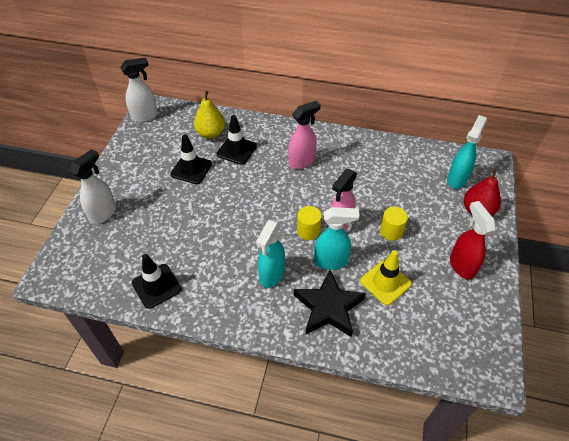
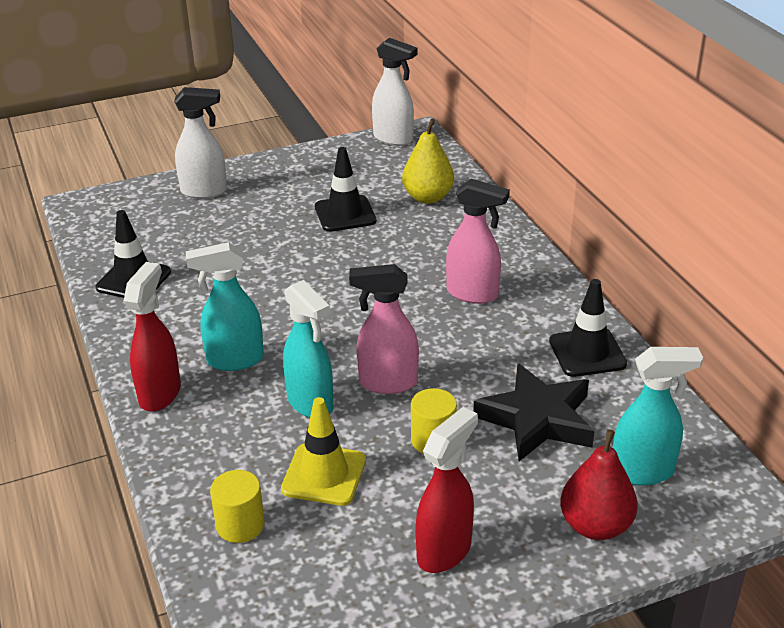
camera: 55 degrees right, 15 degrees down
black traffic cone [217,115,257,165] -> black traffic cone moved to [549,279,627,377]
black star [294,270,366,337] -> black star moved to [473,363,594,461]
yellow cylinder [297,206,322,240] -> yellow cylinder moved to [210,470,265,543]
none -> red spray bottle [124,262,181,412]

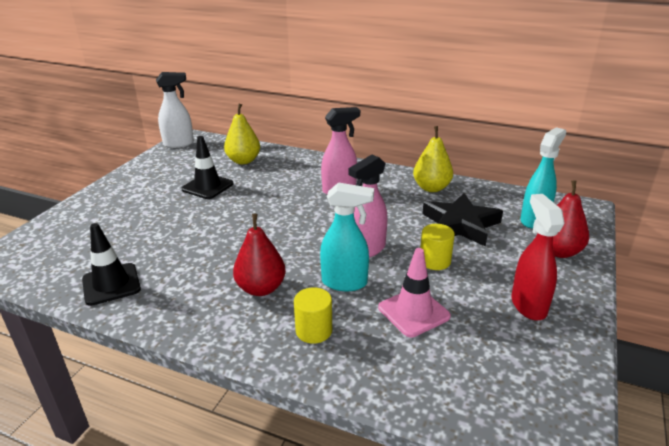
camera: 45 degrees left, 5 degrees down
red spray bottle [124,262,181,412] -> none
white spray bottle [174,87,227,199] -> none
turquoise spray bottle [186,242,264,371] -> red pear [233,214,286,296]
yellow cylinder [210,470,265,543] -> yellow cylinder moved to [294,287,332,344]
yellow traffic cone [281,397,366,506] -> pink traffic cone [378,248,451,337]
black traffic cone [549,279,627,377] -> yellow pear [413,126,453,192]

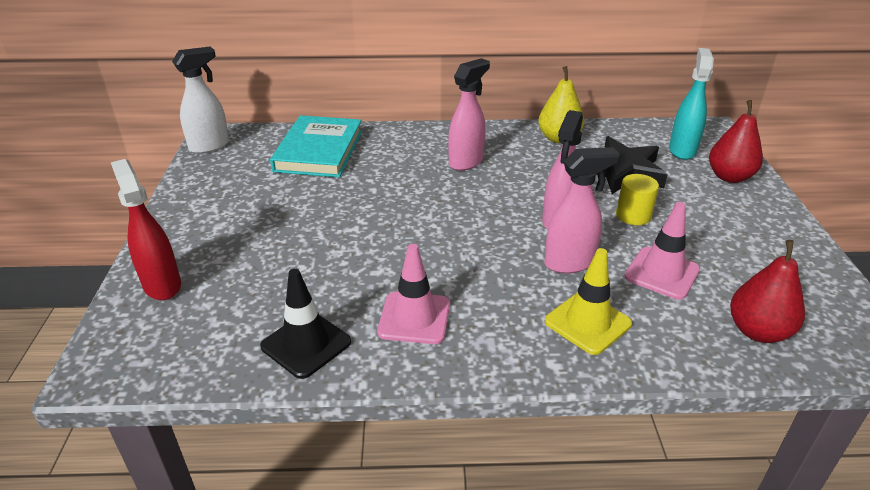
camera: 25 degrees left, 5 degrees up
black traffic cone [181,136,233,199] -> none
yellow pear [224,104,260,164] -> turquoise book [270,115,362,177]
red pear [233,214,286,296] -> red pear moved to [730,240,805,343]
yellow cylinder [294,287,332,344] -> yellow traffic cone [545,248,632,355]
turquoise spray bottle [320,182,374,291] -> pink spray bottle [544,147,620,273]
red spray bottle [511,194,565,320] -> red spray bottle moved to [111,159,181,300]
none -> pink traffic cone [377,244,450,344]

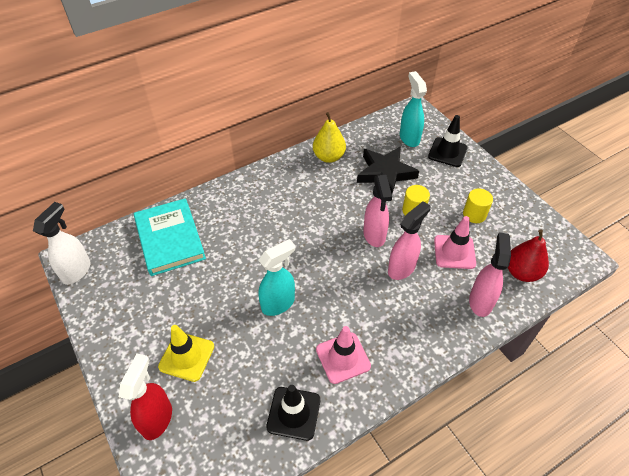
camera: 30 degrees left, 15 degrees up
red spray bottle [111,159,181,300] -> red spray bottle turned 75 degrees clockwise [119,353,172,440]
pink spray bottle [448,58,490,171] -> pink spray bottle moved to [469,232,511,317]
yellow traffic cone [545,248,632,355] -> yellow traffic cone moved to [158,325,214,382]
red pear [709,100,763,183] -> black traffic cone [428,115,467,167]
none -> turquoise spray bottle [258,239,295,316]
none -> yellow cylinder [463,188,493,223]

